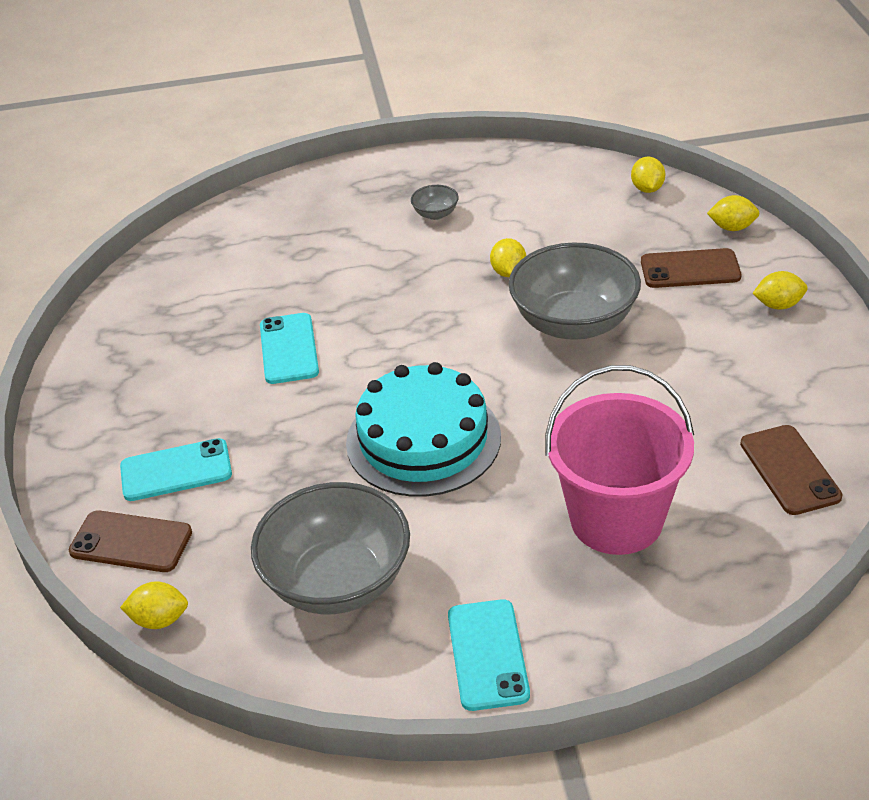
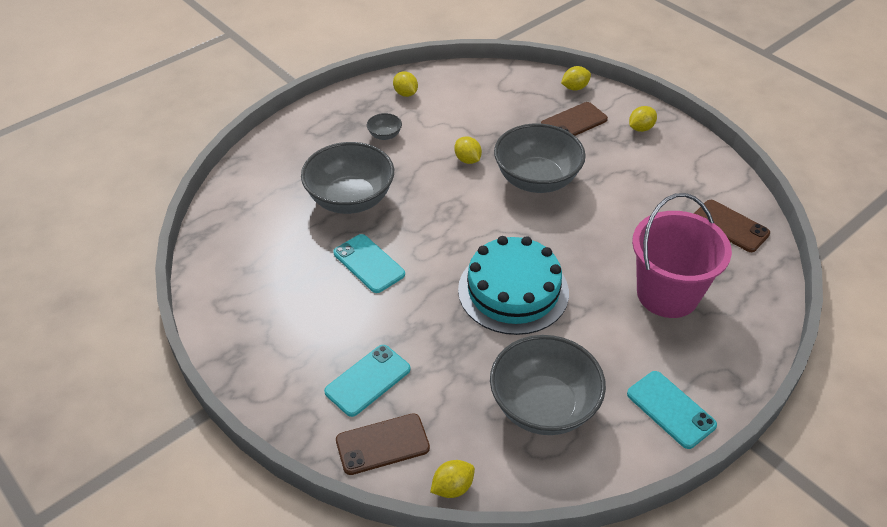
camera: 35 degrees left, 5 degrees up
yellow lemon [631,157,665,193] -> yellow lemon moved to [393,71,418,97]
none -> grey bowl [301,142,394,214]

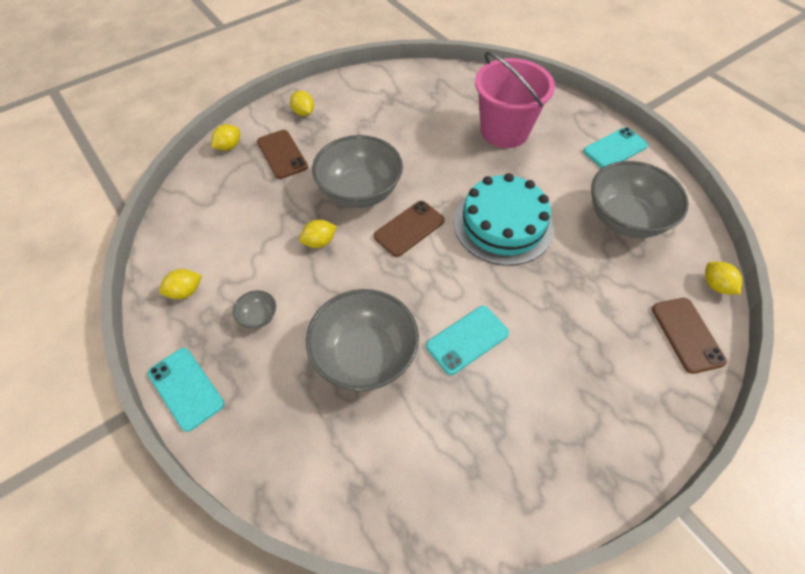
camera: 85 degrees left, 10 degrees up
turquoise phone [324,345,411,417] -> turquoise phone moved to [148,348,224,432]
yellow lemon [561,66,591,90] -> yellow lemon turned 60 degrees clockwise [211,124,240,151]
brown phone [694,200,770,252] -> brown phone moved to [374,201,445,257]

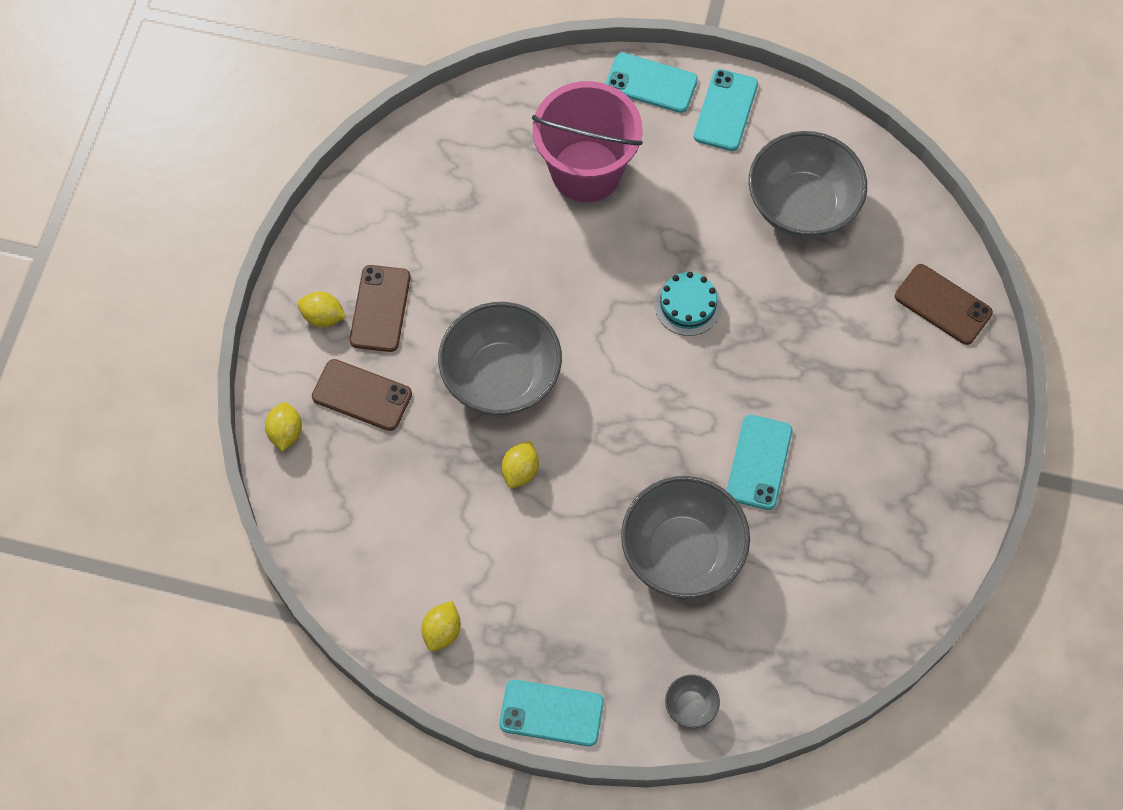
camera: 40 degrees left, 10 degrees up
grey bowl [233,290,276,329] -> grey bowl moved to [665,675,720,728]
brown phone [374,201,445,257] -> brown phone moved to [349,265,411,352]
turquoise cake [454,173,554,266] -> turquoise cake [654,272,722,336], size x0.51
yellow lemon [705,262,742,295] -> none
none -> turquoise phone [605,53,698,113]

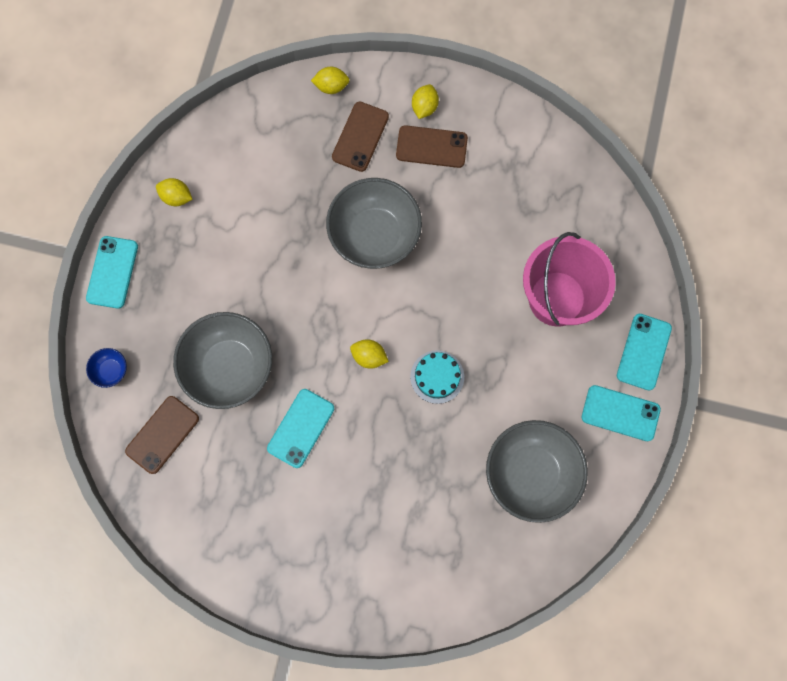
camera: 90 degrees right, 10 degrees up
yellow lemon [501,441,539,488] -> yellow lemon moved to [350,339,389,369]
grey bowl [665,675,720,728] -> blue bowl [86,348,127,388]
turquoise phone [726,415,792,510] -> turquoise phone turned 75 degrees counterclockwise [267,389,334,468]
brown phone [895,264,993,345] -> brown phone moved to [125,396,199,474]

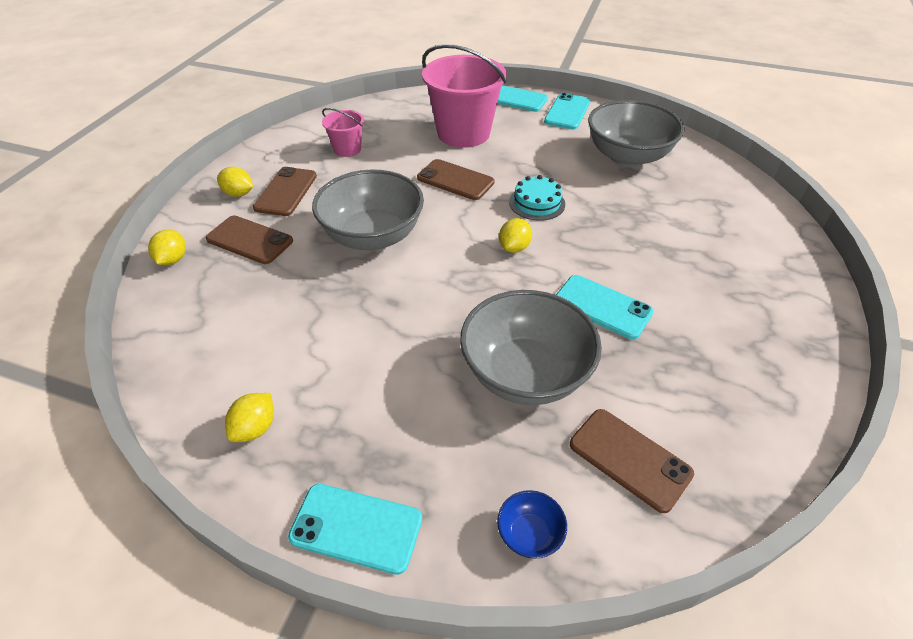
camera: 85 degrees left, 30 degrees down
none -> pink bucket [322,108,364,157]
none -> brown phone [417,159,494,200]

